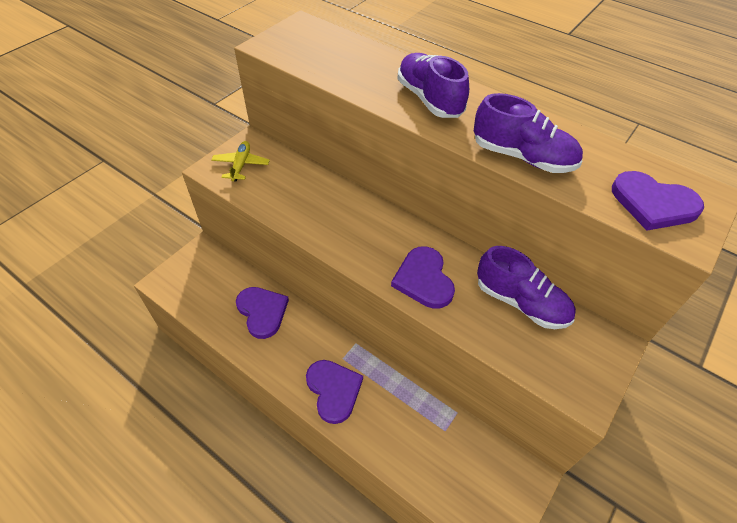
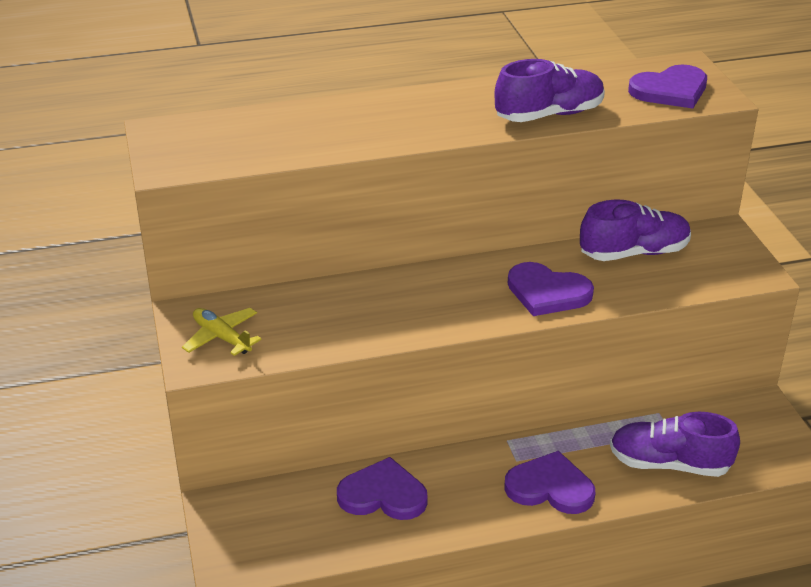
camera: 50 degrees left, 15 degrees down
purple shoe [397,53,469,118] -> purple shoe moved to [610,412,740,477]

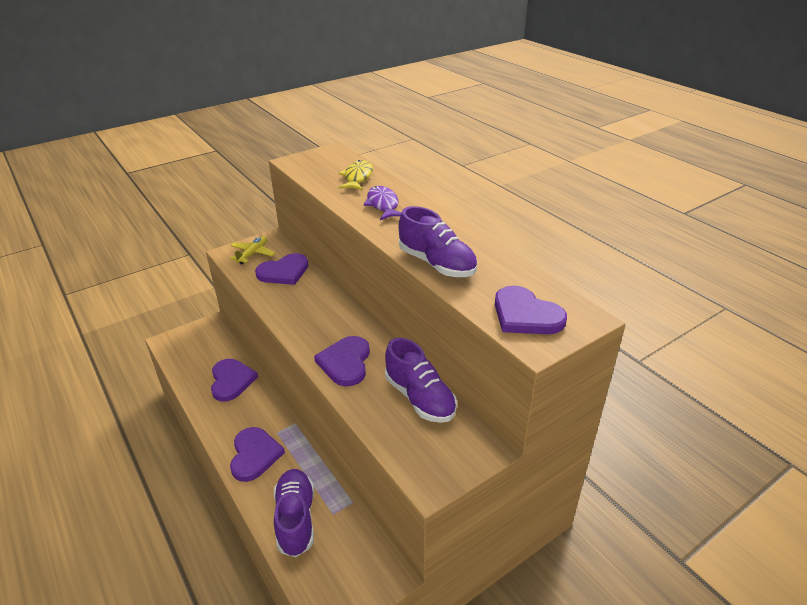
camera: 70 degrees right, 0 degrees up
none -> purple heart [255,253,308,285]
none -> yellow fish [338,160,373,190]
none -> purple fish [364,186,402,220]

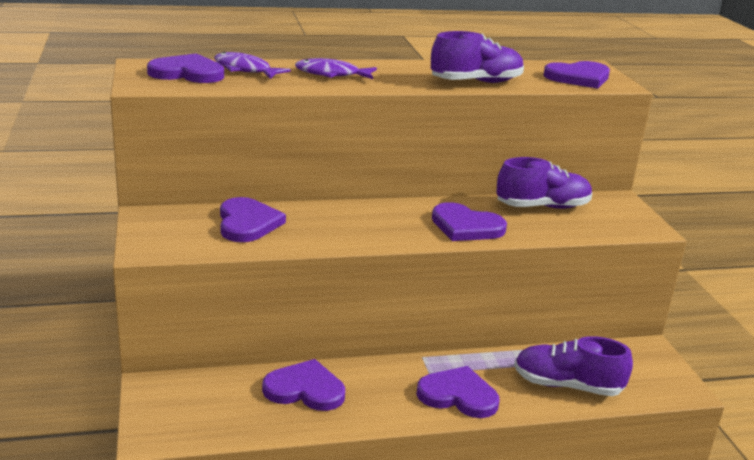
camera: 70 degrees left, 10 degrees down
yellow plane [230,236,275,265] -> none
yellow fish [338,160,373,190] -> purple fish [214,52,291,79]
none -> purple heart [147,53,224,83]

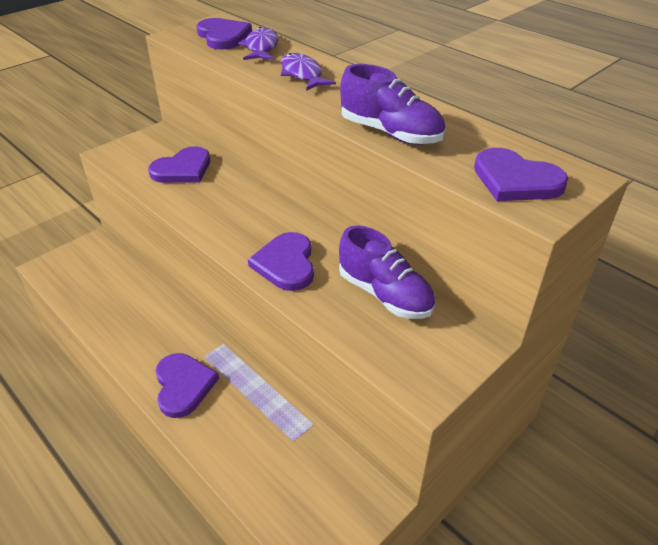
camera: 60 degrees right, 15 degrees up
purple heart [262,359,345,411] -> none
purple shoe [514,336,633,396] -> none

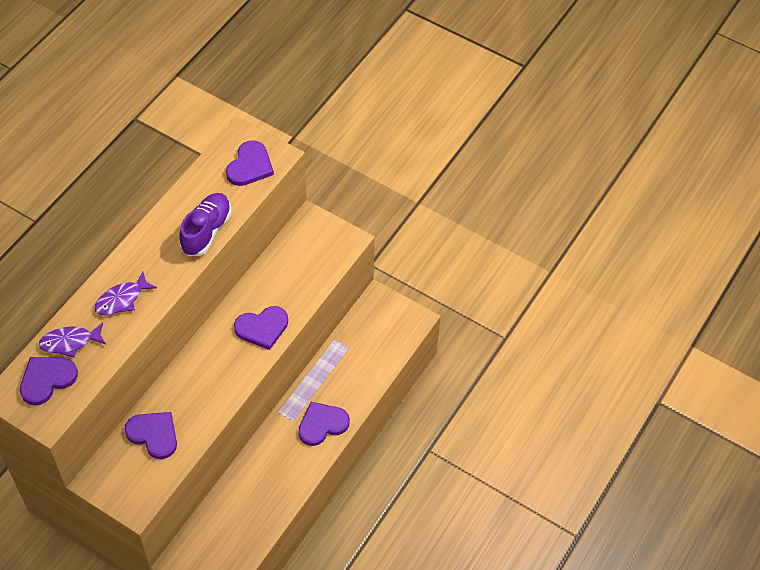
camera: 105 degrees left, 15 degrees up
purple shoe [339,225,435,319] -> none

